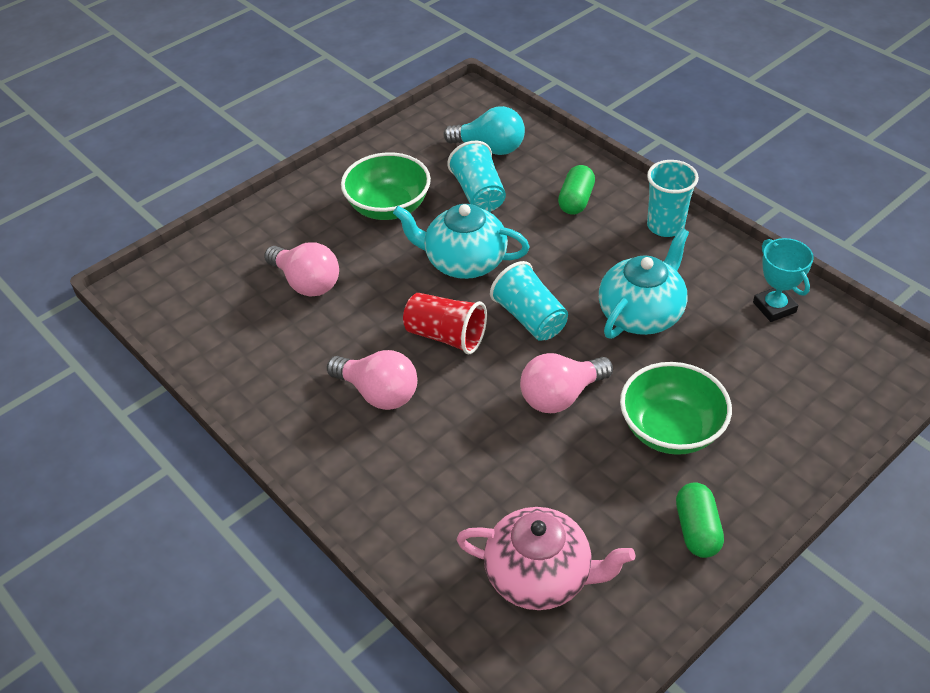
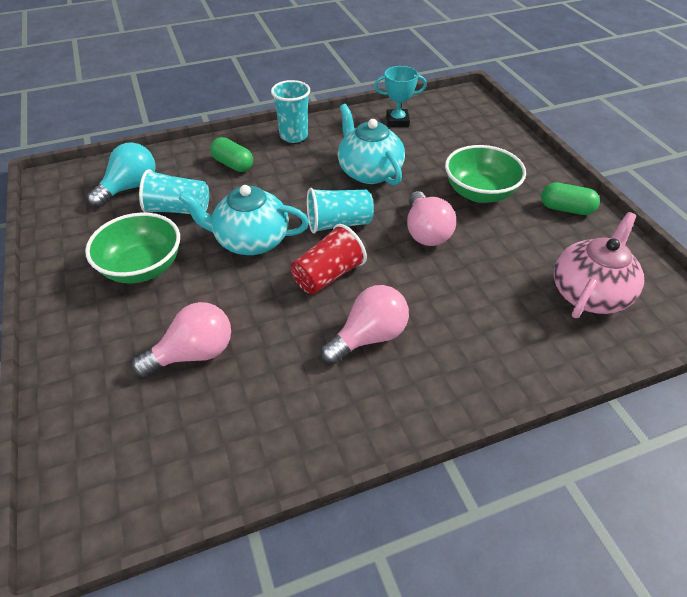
camera: 70 degrees left, 0 degrees up
turquoise teapot [393,204,530,279] -> turquoise teapot turned 60 degrees clockwise [179,185,309,255]

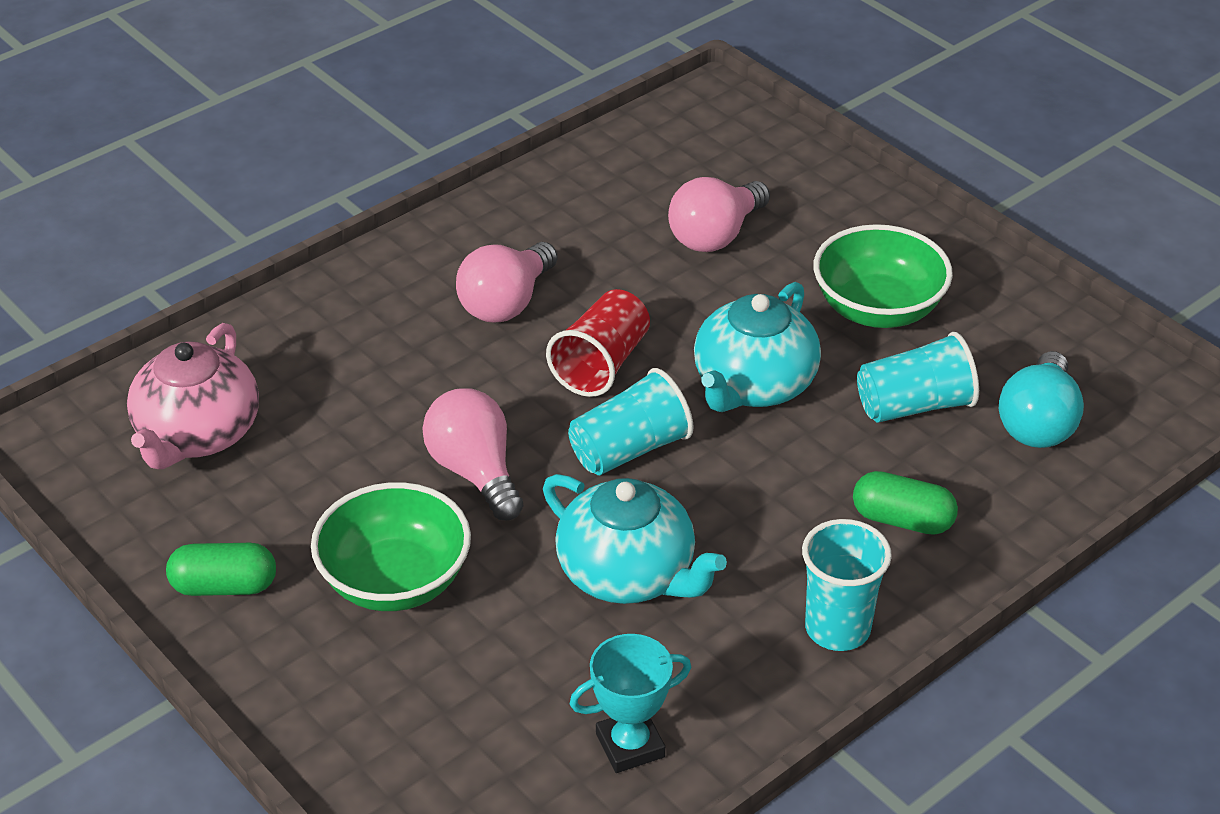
camera: 160 degrees right, 5 degrees down
turquoise teapot [179,185,309,255] -> turquoise teapot turned 135 degrees clockwise [694,282,821,412]

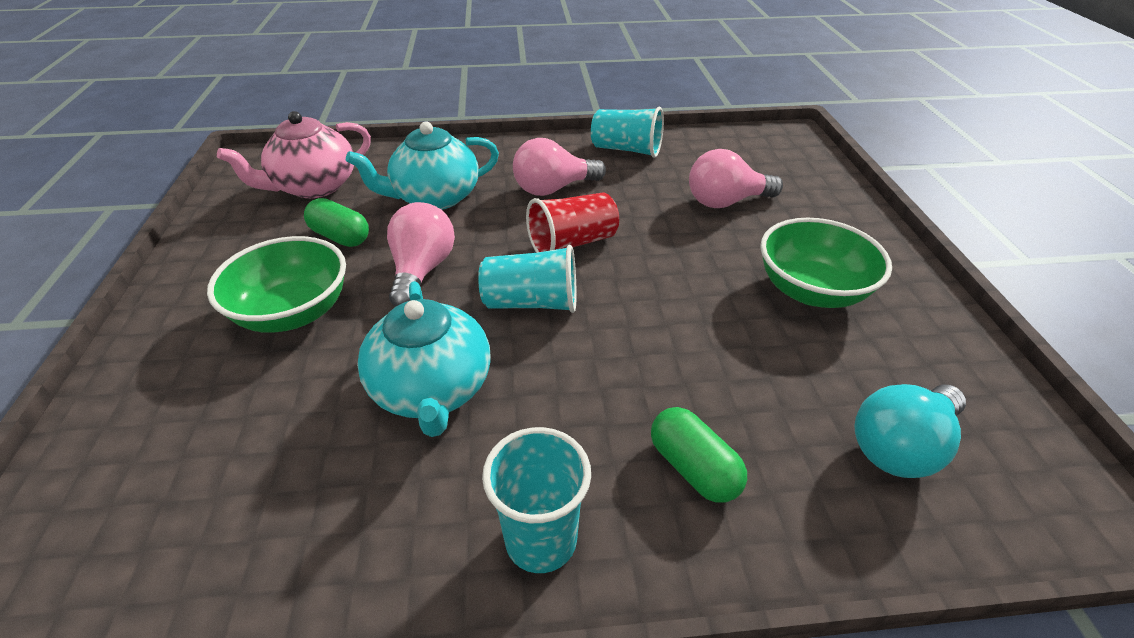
camera: 35 degrees right, 0 degrees up
green capsule [166,543,276,596] -> green capsule moved to [304,198,369,247]
turquoise trophy [570,634,691,773] -> none
turquoise teapot [694,282,821,412] -> turquoise teapot moved to [346,121,499,210]
turquoise cup [857,332,979,423] -> turquoise cup moved to [591,107,664,158]

